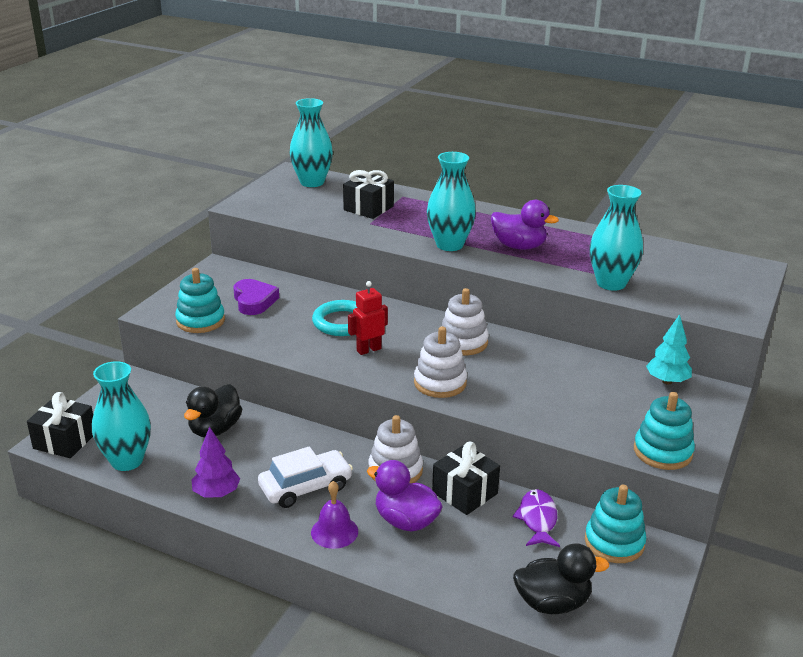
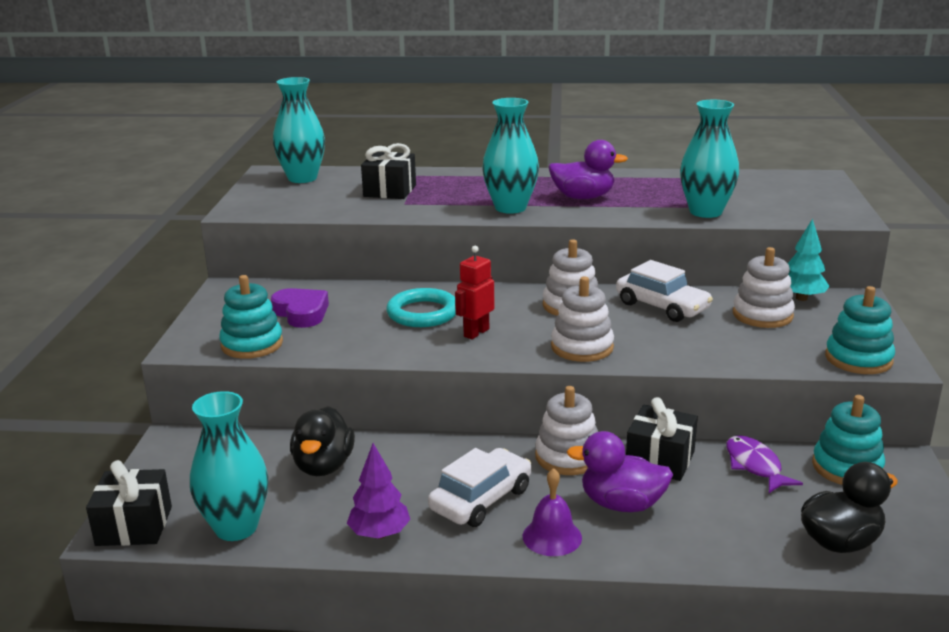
camera: 20 degrees left, 5 degrees down
none -> white car [616,260,713,322]
none -> white stacking toy [733,247,795,328]

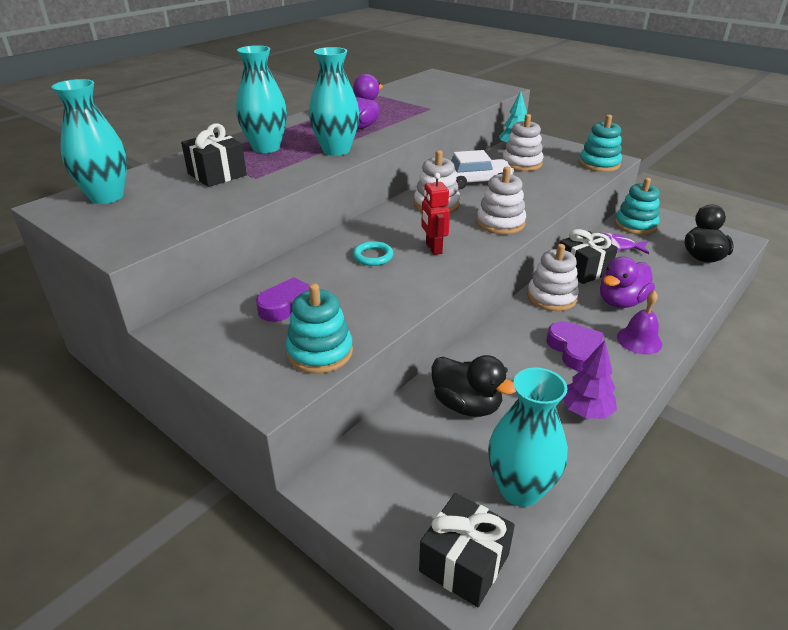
camera: 55 degrees left, 10 degrees up
turquoise ring [386,288,456,327] -> turquoise ring [353,241,394,266], size x0.62
white car [428,448,531,527] -> purple heart [546,321,603,371]
turquoise vase [680,100,739,218] -> turquoise vase moved to [236,45,287,153]

